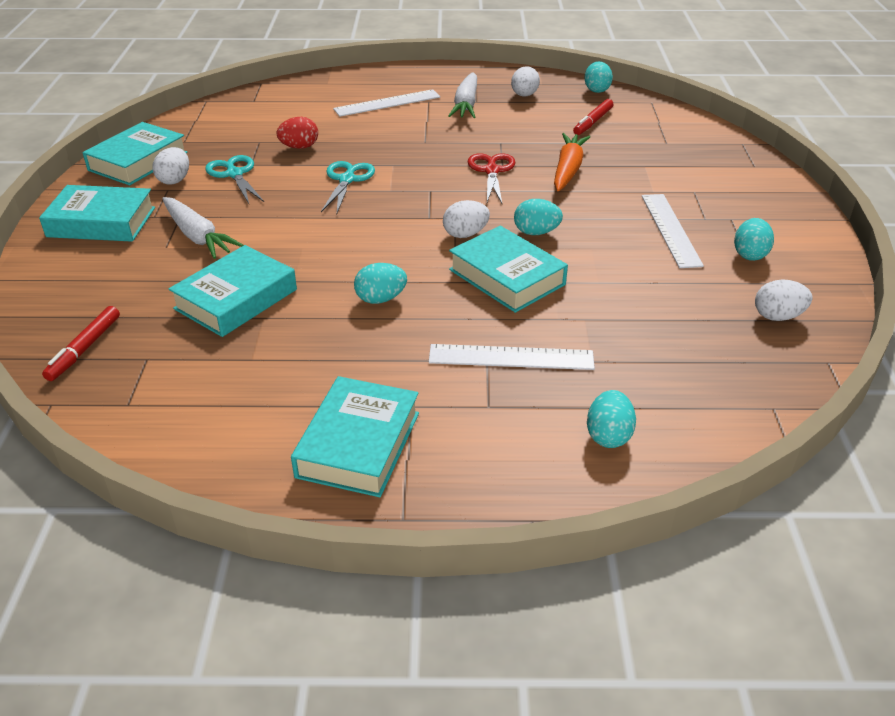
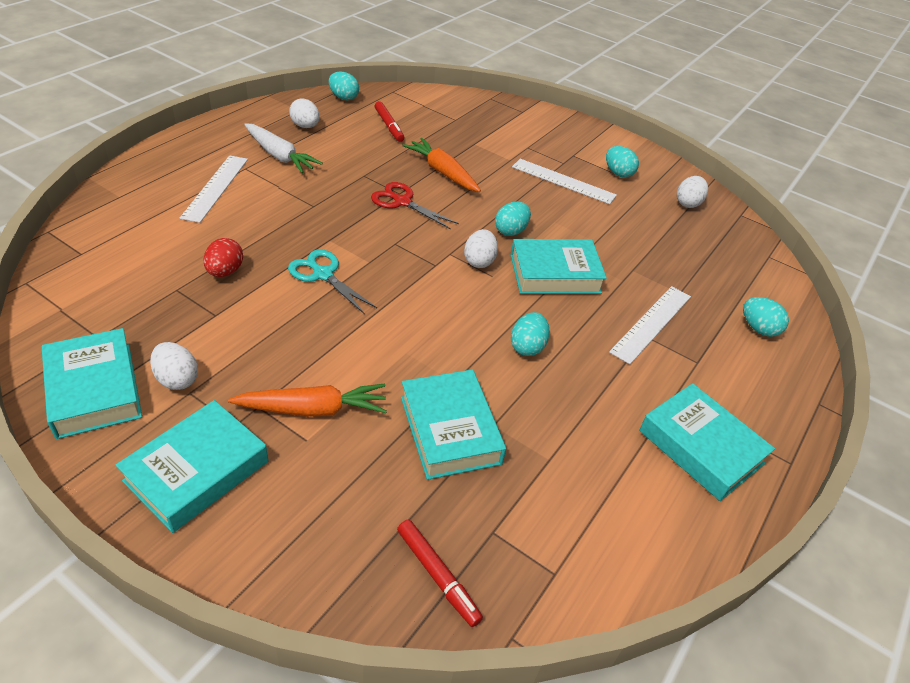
camera: 60 degrees left, 5 degrees up
white carrot [162,197,244,259] -> orange carrot [228,383,387,417]
turquoise scissors [205,155,264,204] -> none

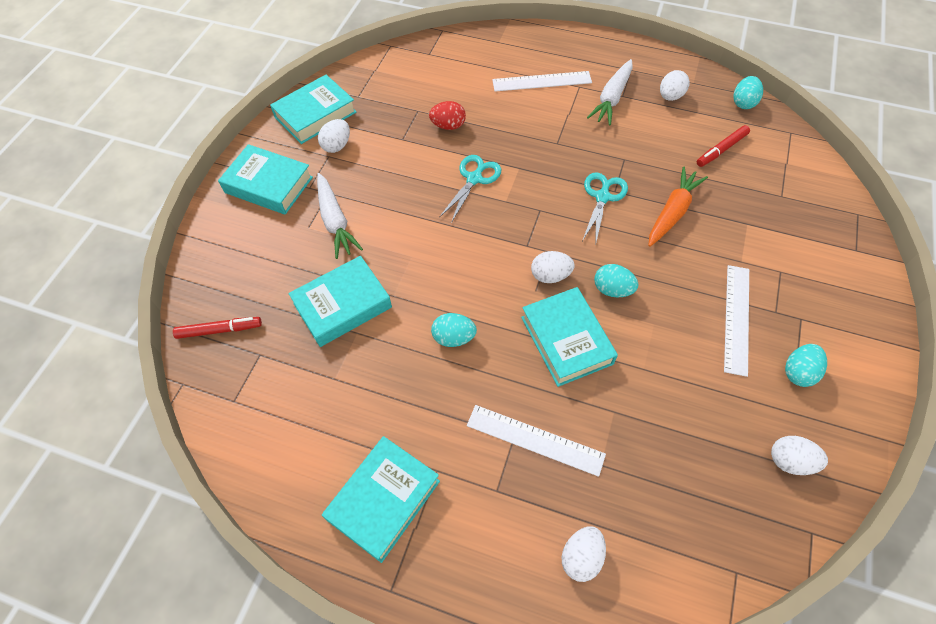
camera: 80 degrees right, 15 degrees up
orange carrot [228,383,387,417] -> white carrot [317,173,363,259]
red scissors [371,182,459,229] -> turquoise scissors [582,172,628,246]
red marker [397,519,483,627] -> red marker turned 135 degrees counterclockwise [173,317,262,339]
turquoise egg [743,297,789,337] -> white egg [562,526,606,582]

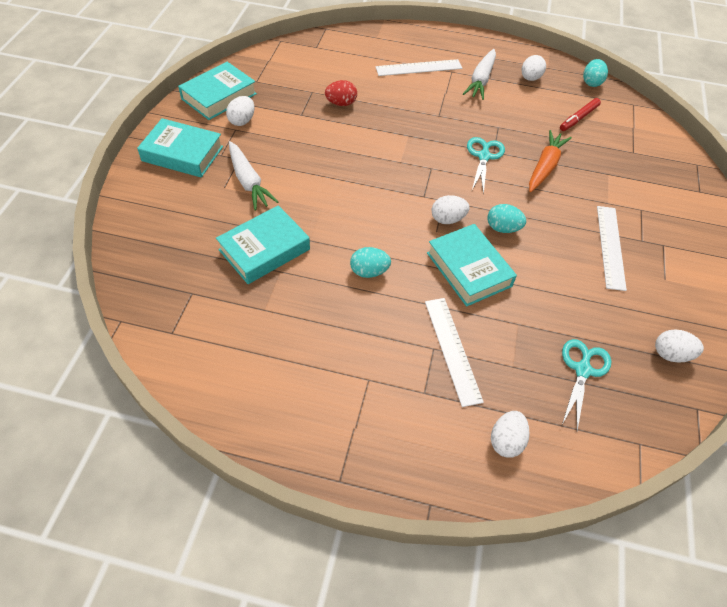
camera: 10 degrees left, 5 degrees down
red marker [173,317,262,339] -> none
turquoise book [322,436,440,563] -> none
turquoise scissors [439,155,501,223] -> turquoise scissors moved to [562,339,611,431]
white ruler [467,405,606,477] -> white ruler turned 60 degrees clockwise [425,298,484,407]
turquoise egg [785,344,827,387] -> none

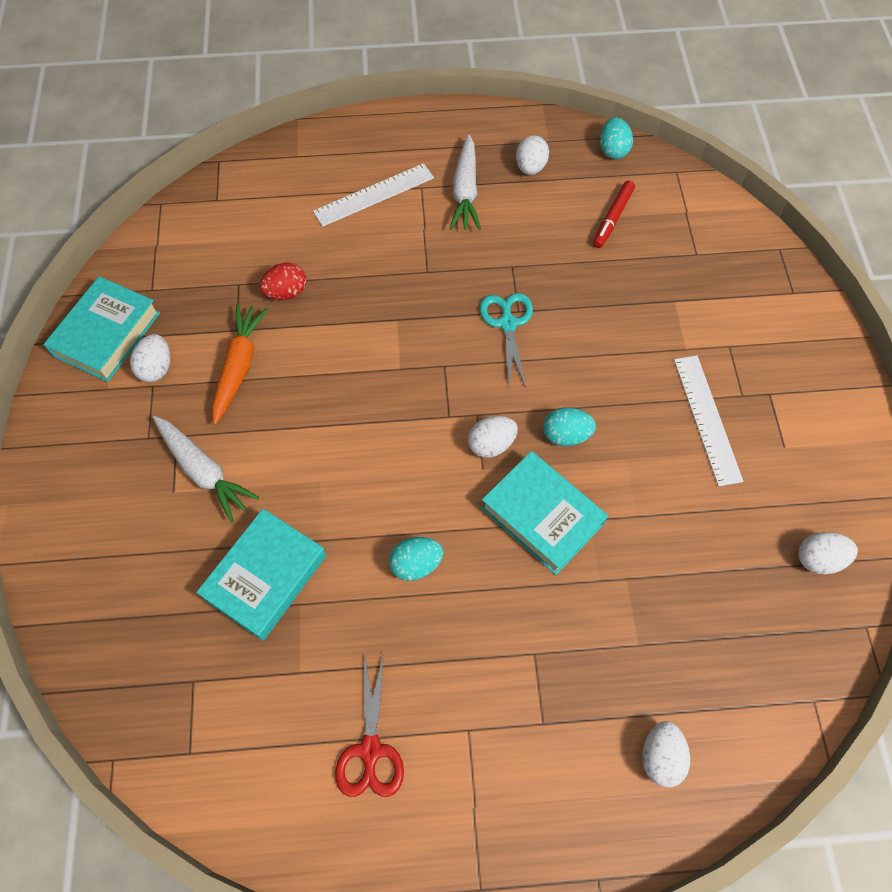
camera: 15 degrees left, 10 degrees up
turquoise book [137,118,223,178] -> none
white ruler [425,298,484,407] -> none
orange carrot [529,130,572,192] -> orange carrot moved to [212,304,268,425]
turquoise scissors [562,339,611,431] -> none
none -> red scissors [335,654,404,797]

